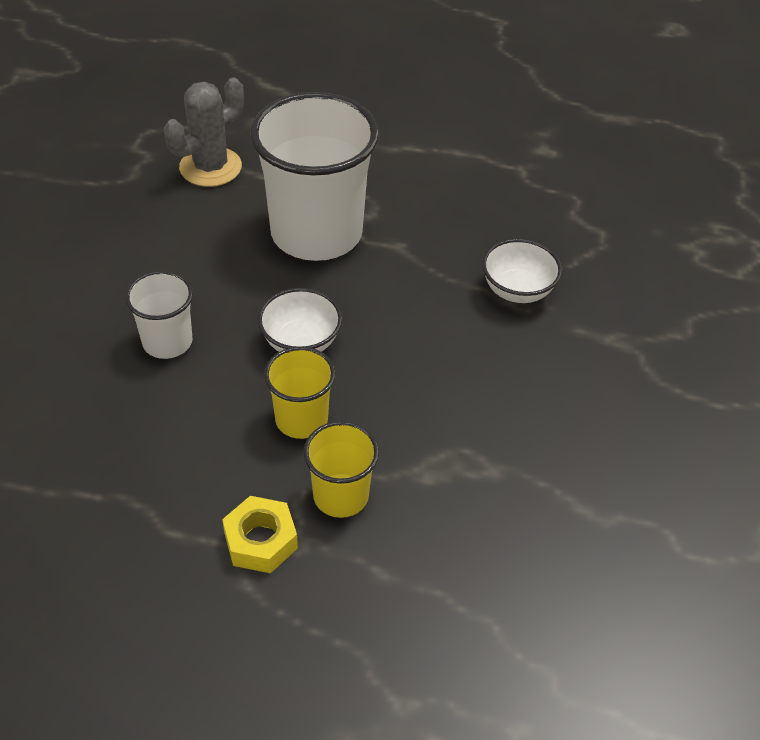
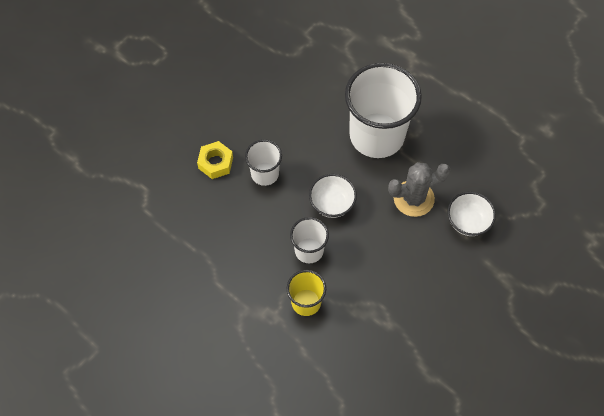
camera: 30 degrees right, 15 degrees up
grey cactus [164,77,244,187] -> grey cactus moved to [388,162,450,217]
yellow nut [222,496,298,573] -> yellow nut moved to [197,141,233,179]
yellow cup [264,346,336,439] -> white cup [290,217,329,263]

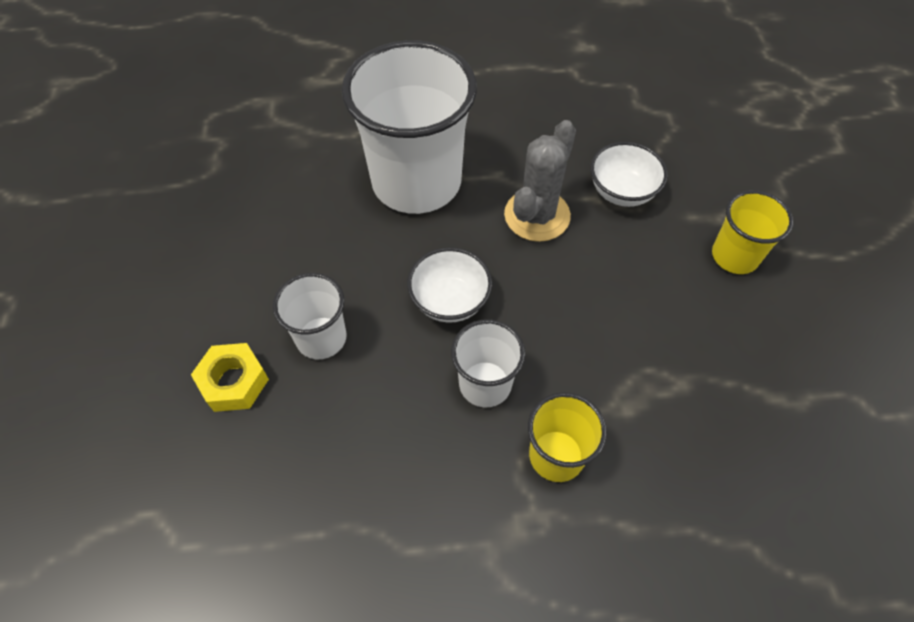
camera: 45 degrees left, 5 degrees down
none -> yellow cup [712,190,793,274]

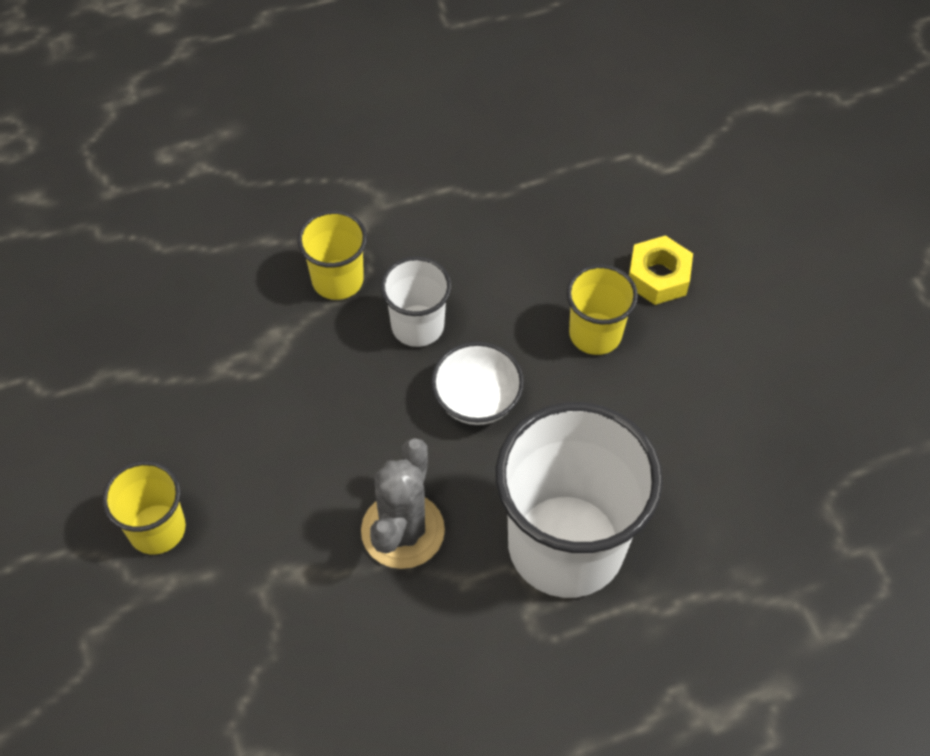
camera: 165 degrees right, 0 degrees up
white cup [273,273,347,359] -> yellow cup [567,264,638,355]
white bowl [590,142,668,207] -> none

